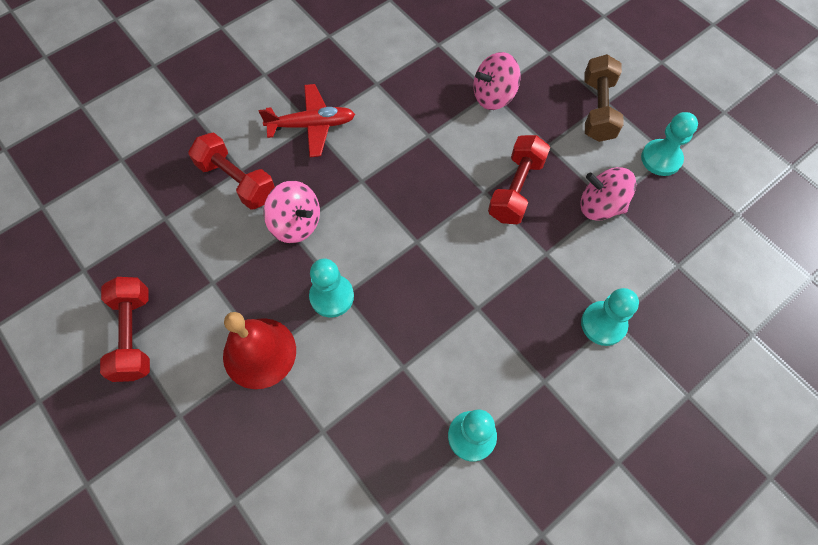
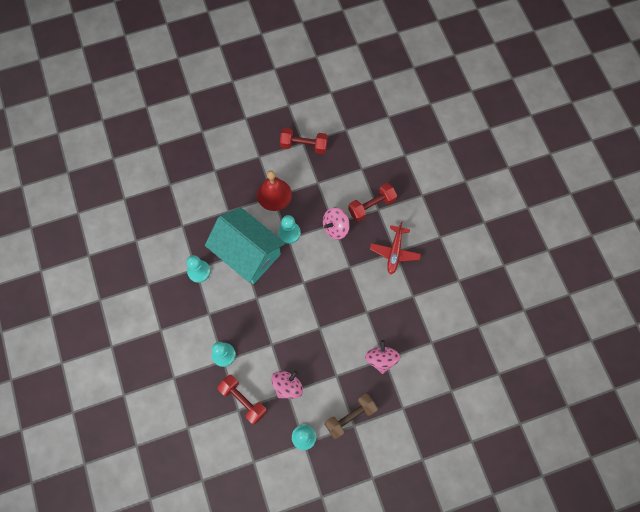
camera: 110 degrees right, 5 degrees up
red dumbbell [488,135,550,224] -> red dumbbell moved to [217,375,267,424]
brown dumbbell [584,54,624,142] -> brown dumbbell turned 60 degrees counterclockwise [325,394,378,439]
none -> turquoise house [205,207,285,284]

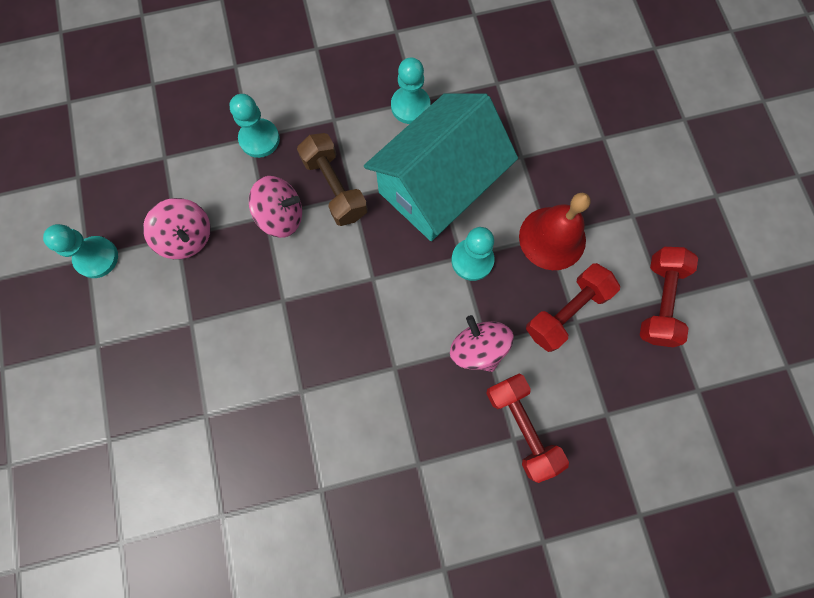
camera: 95 degrees right, 5 degrees up
red dumbbell [217,375,267,424] -> red dumbbell moved to [526,263,620,352]
brown dumbbell [325,394,378,439] -> brown dumbbell moved to [297,133,368,226]
pink spinning top [365,340,400,374] -> pink spinning top moved to [249,176,302,238]
red plane [370,221,421,275] -> none

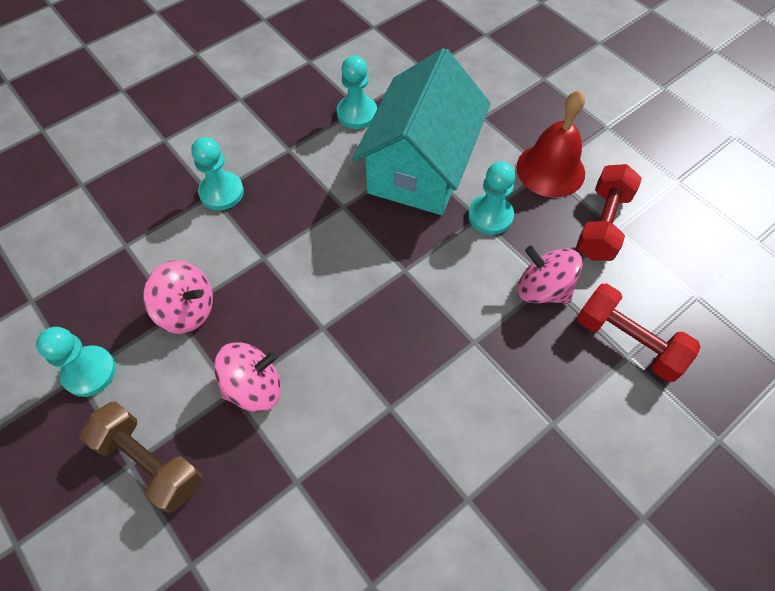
camera: 25 degrees left, 15 degrees down
pink spinning top [249,176,302,238] -> pink spinning top moved to [214,342,281,412]
brown dumbbell [297,133,368,226] -> brown dumbbell moved to [80,402,202,513]
red dumbbell [640,247,698,347] -> none

